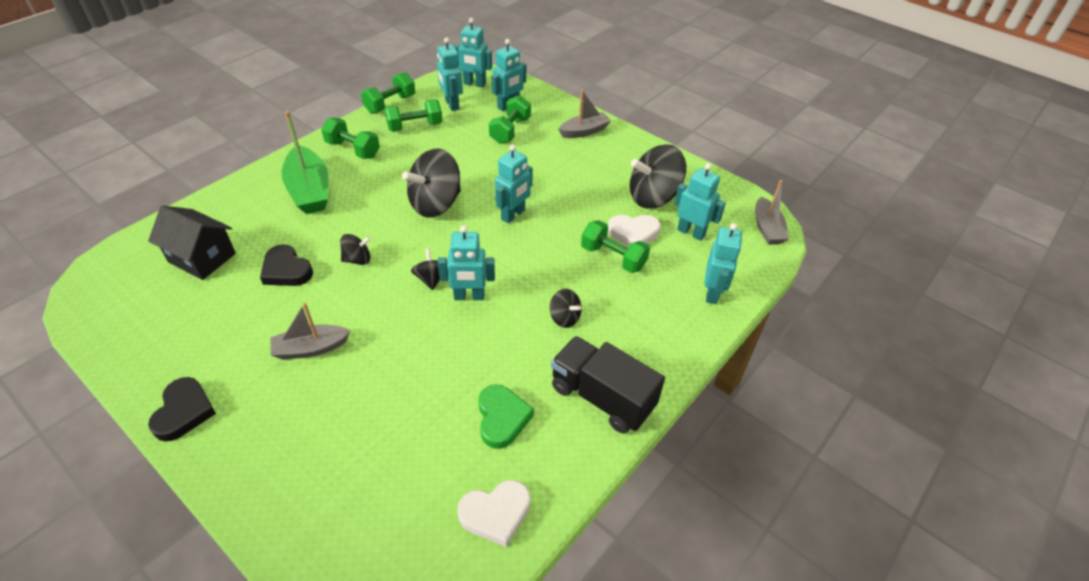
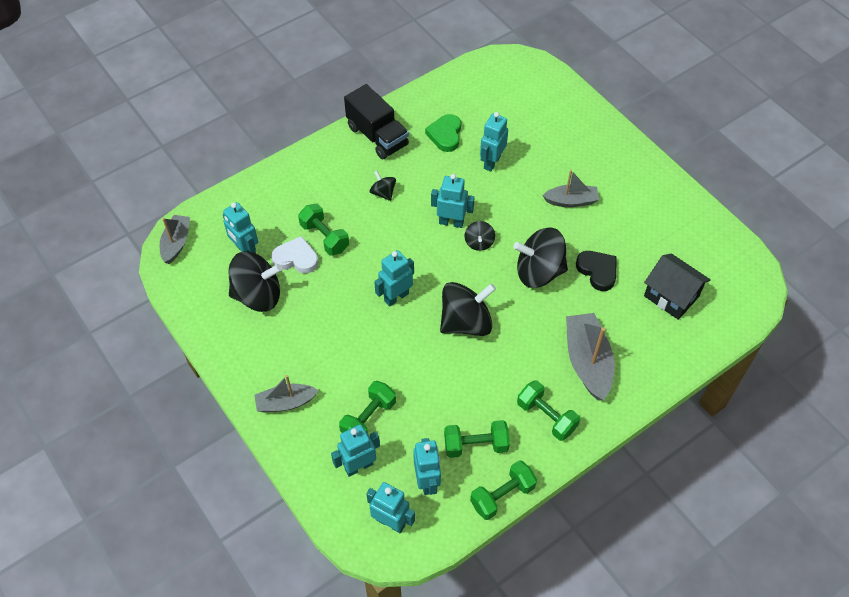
camera: 165 degrees left, 10 degrees up
black heart [148,377,216,442] -> none
green boat [282,111,328,214] -> grey boat [566,313,615,401]
black spinning top [340,234,371,265] -> black spinning top [513,227,568,288], size x2.03
white heart [457,480,530,547] -> none
turquoise robot [704,223,742,304] -> turquoise robot moved to [480,112,508,172]

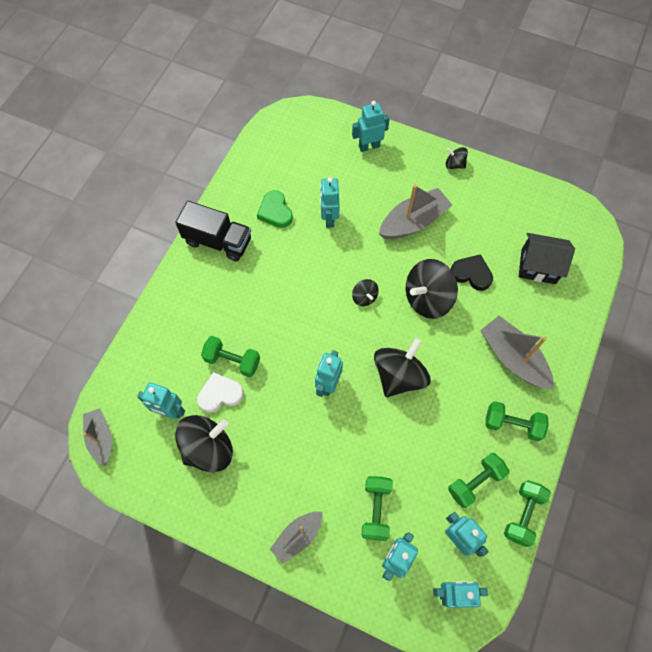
camera: 30 degrees left, 10 degrees up
black spinning top [370,171,396,201] -> black spinning top moved to [446,147,468,169]
turquoise robot [431,174,475,228] -> turquoise robot moved to [352,101,390,152]
grey boat [542,170,599,207] -> grey boat [379,185,452,239], size x1.57

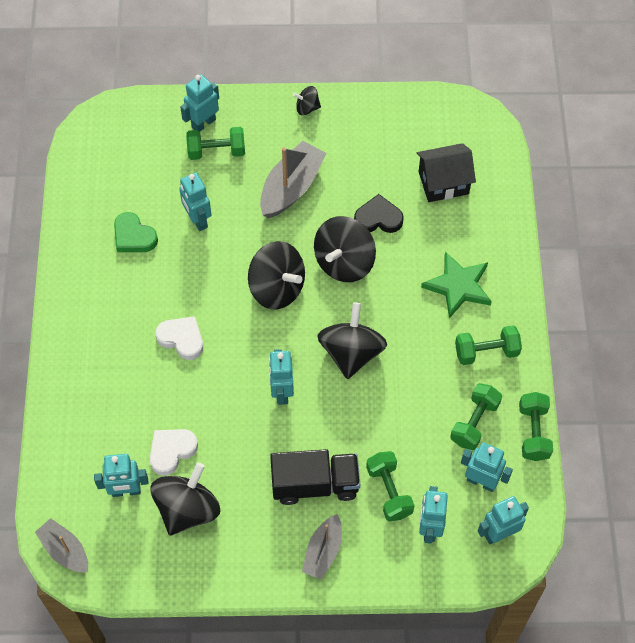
camera: 25 degrees left, 5 degrees down
black truck [175,201,251,261] -> black truck moved to [270,449,360,505]
green dumbbell [201,336,260,377] -> green dumbbell moved to [186,127,245,160]
black spinning top [352,279,379,306] -> black spinning top [248,241,305,310], size x2.03
grey boat [480,316,554,389] -> green star [421,252,492,319]
none -> white heart [155,316,203,360]

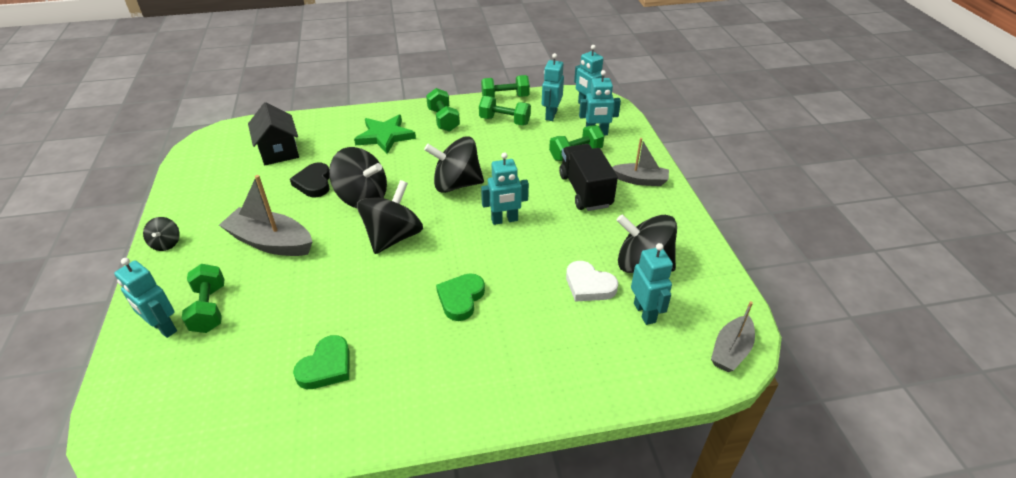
camera: 100 degrees left, 20 degrees down
white heart [155,316,203,360] -> green heart [436,273,485,321]
turquoise robot [179,173,211,231] -> none

